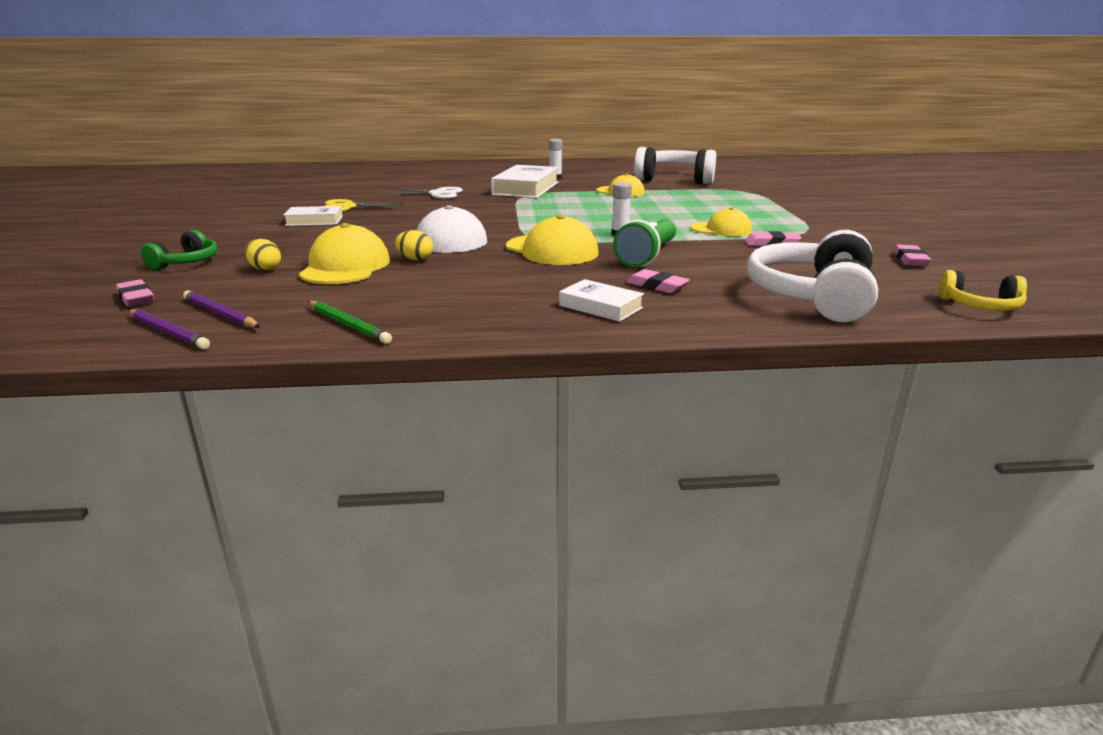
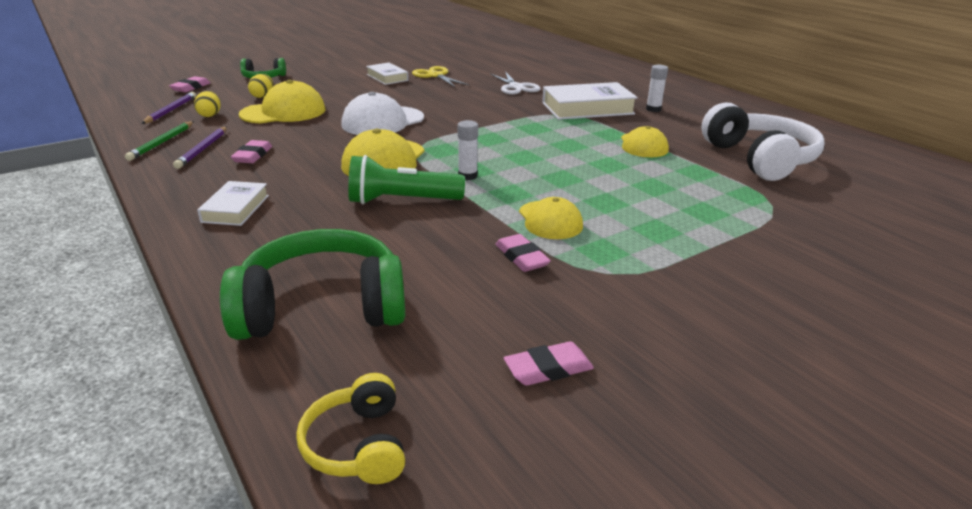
camera: 60 degrees right, 5 degrees up
purple pencil [128,309,210,349] -> purple pencil moved to [173,127,227,169]
yellow egg [395,230,433,261] -> yellow egg moved to [194,91,221,117]
pink eraser [626,269,690,293] -> pink eraser moved to [231,140,272,163]
white headphones [747,230,878,322] -> green headphones [220,229,405,340]

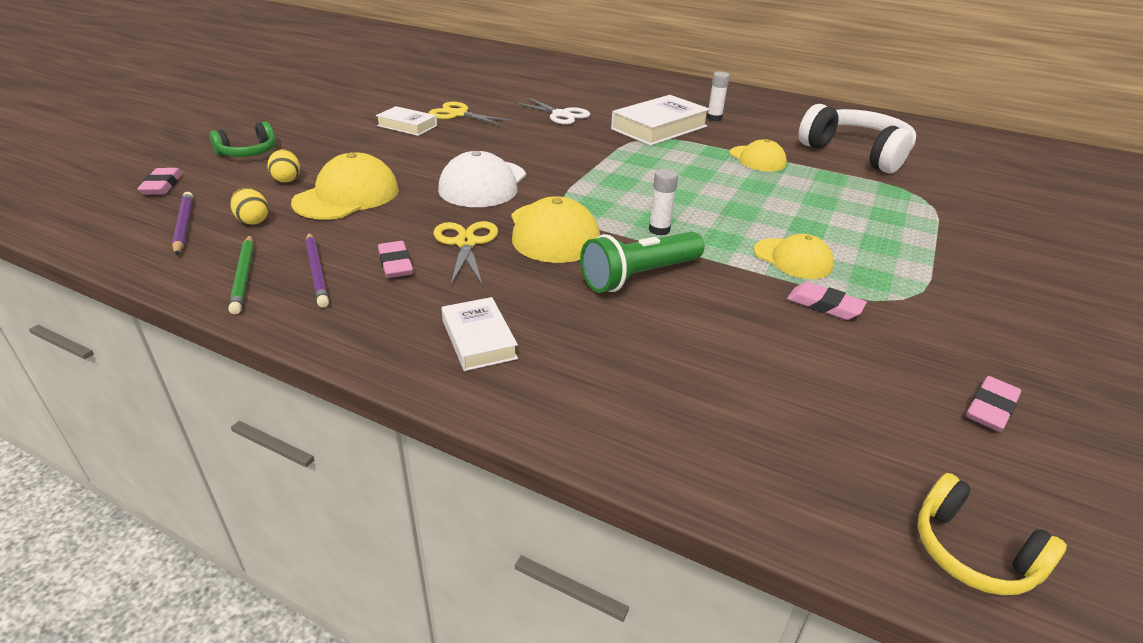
camera: 30 degrees left, 5 degrees up
green headphones [220,229,405,340] -> none
none -> yellow scissors [434,221,498,284]

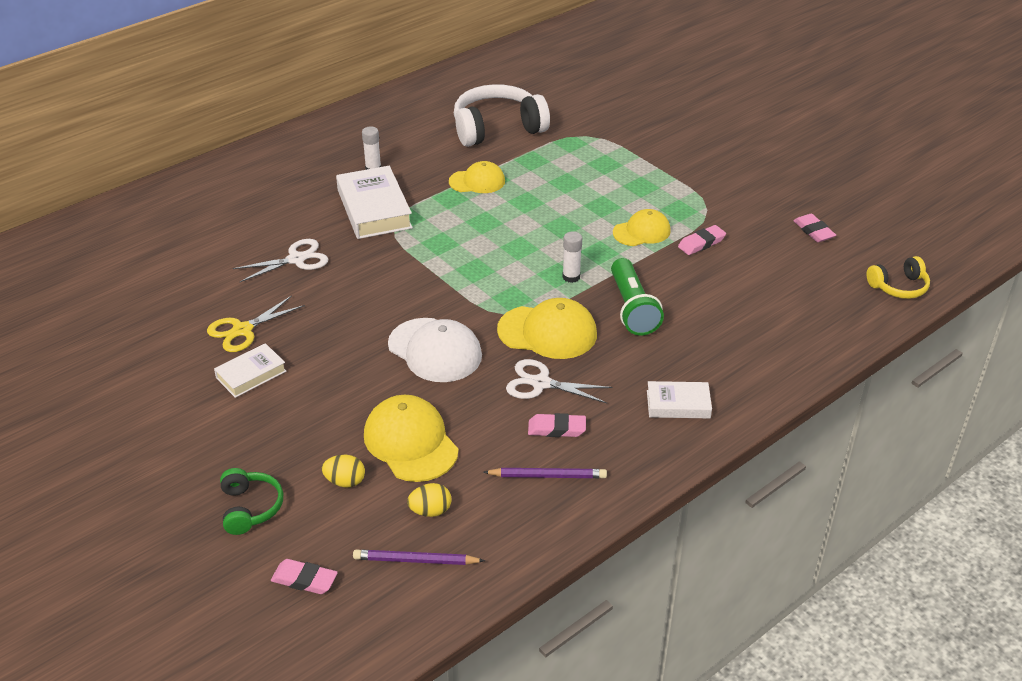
camera: 65 degrees left, 5 degrees up
green pencil [228,235,254,315] -> none
yellow scissors [434,221,498,284] -> white scissors [506,359,612,403]

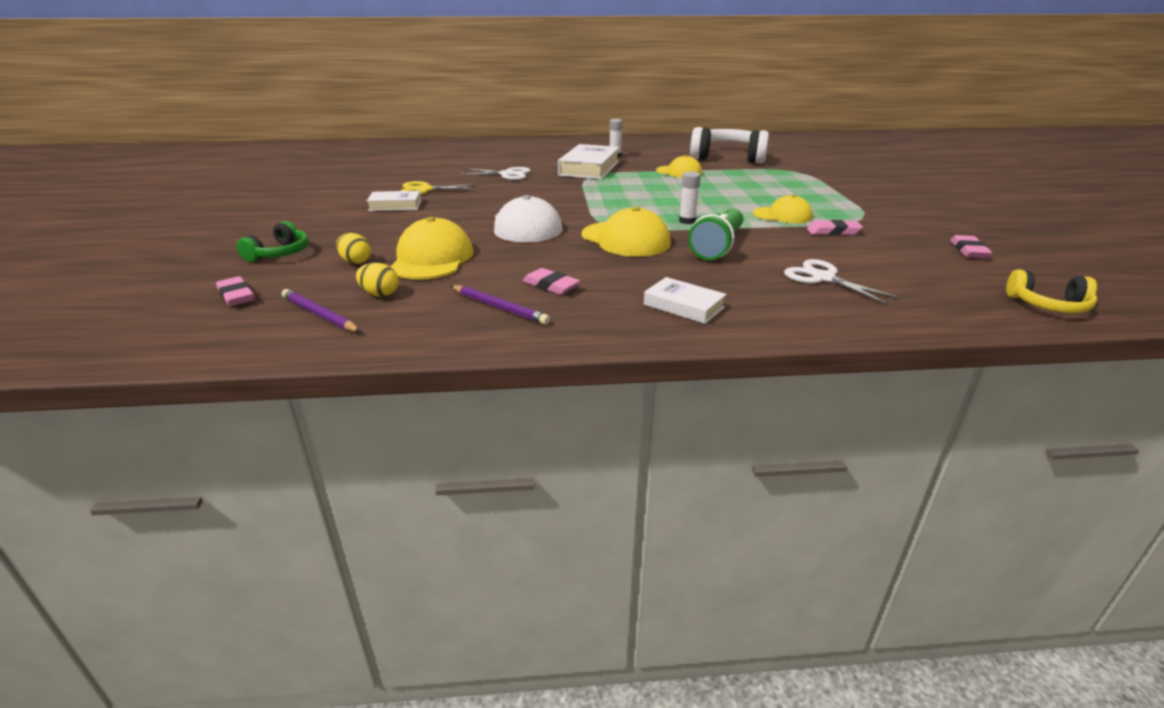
camera: 35 degrees right, 10 degrees down
white scissors [506,359,612,403] -> white scissors moved to [784,259,902,305]

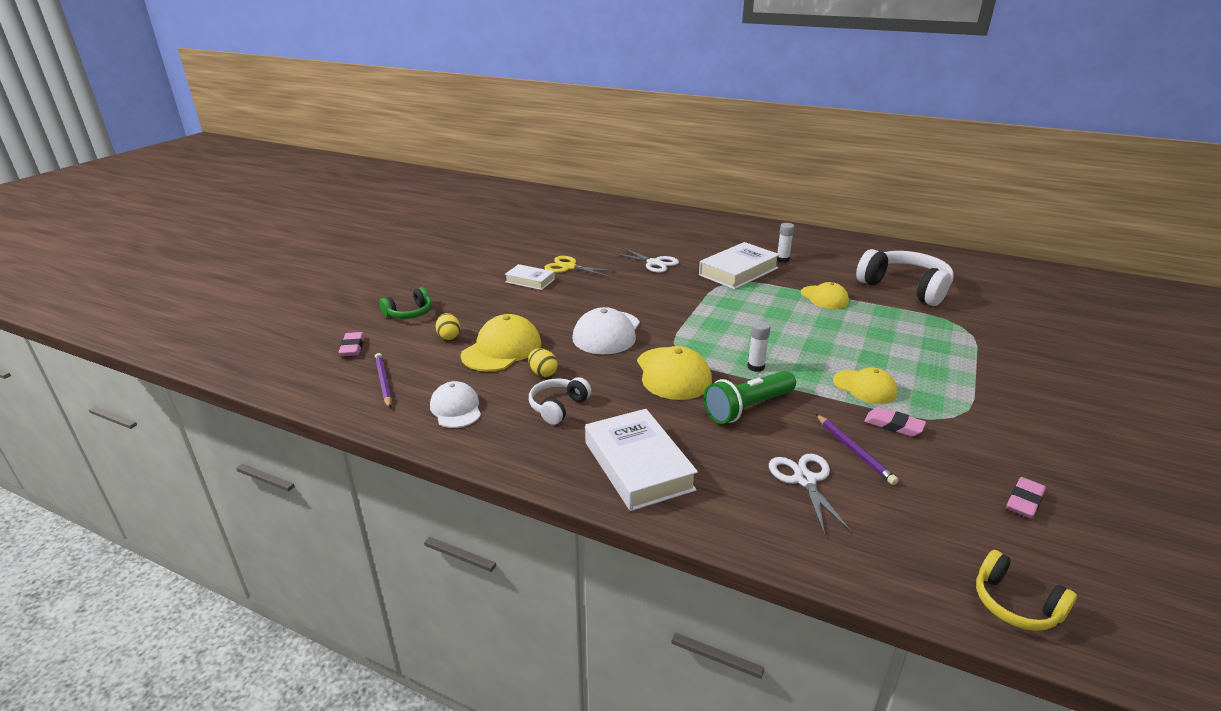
camera: 30 degrees right, 0 degrees up
yellow egg [356,263,399,296] -> yellow egg moved to [528,348,558,377]
purple pencil [451,285,550,325] -> purple pencil moved to [816,414,898,485]
pink eraser [523,268,580,295] -> white headphones [529,377,591,425]
white book [644,277,727,324] -> white book [585,409,698,511], size x1.74
none -> white cap [430,381,481,428]

